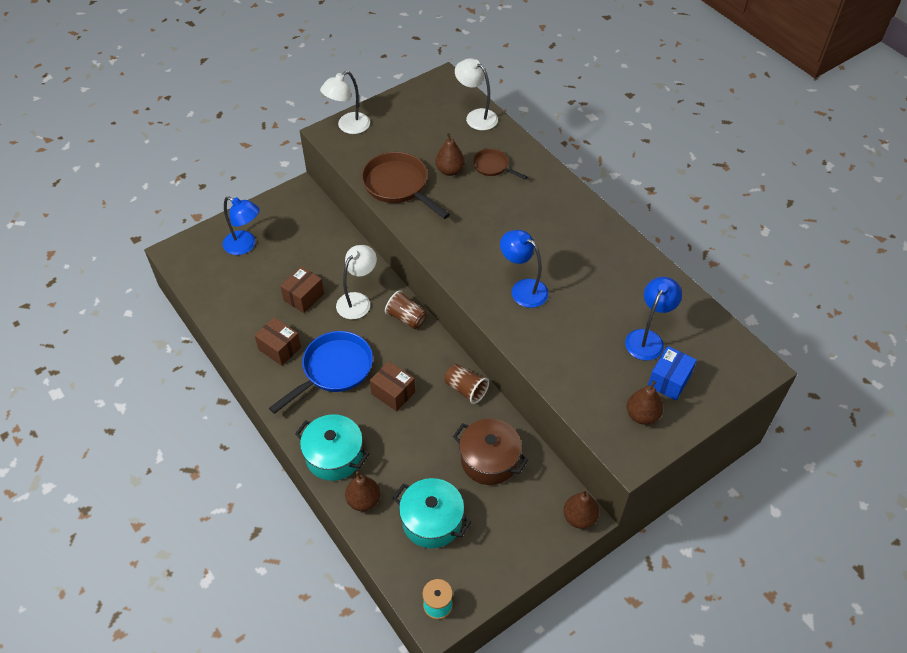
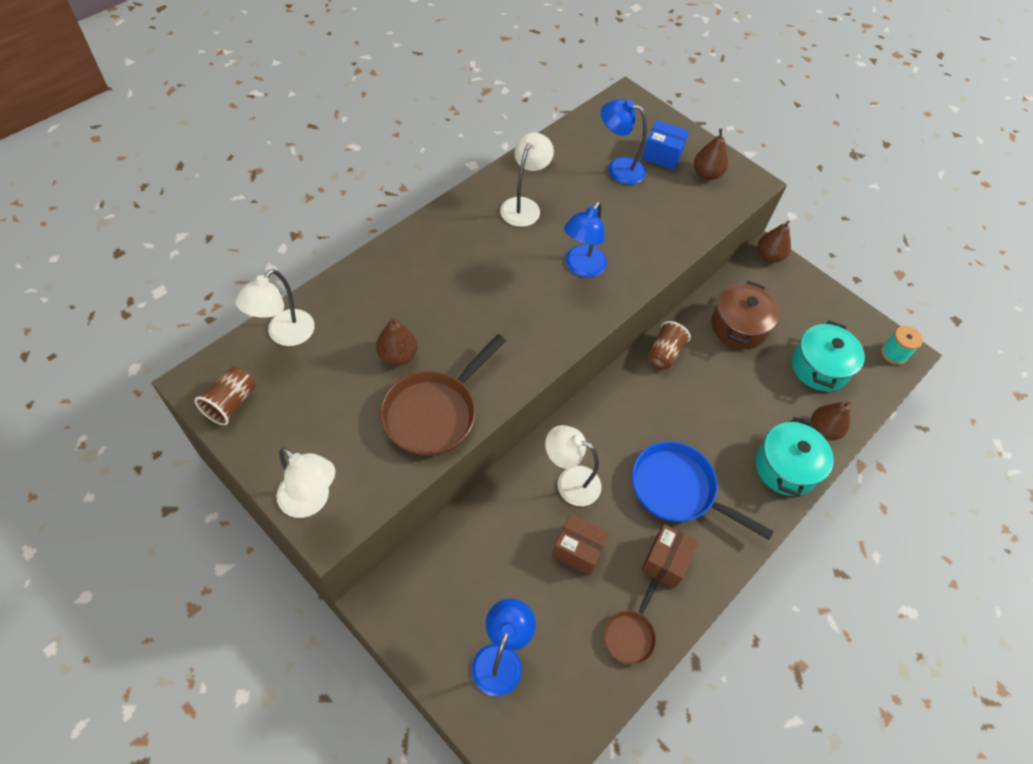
camera: 105 degrees left, 5 degrees up
brown box [370,361,415,411] -> none
brown cup [385,290,427,329] -> brown cup moved to [194,367,255,425]
brown pan [473,149,527,179] -> brown pan moved to [604,579,658,665]
none -> white lamp [500,132,554,227]

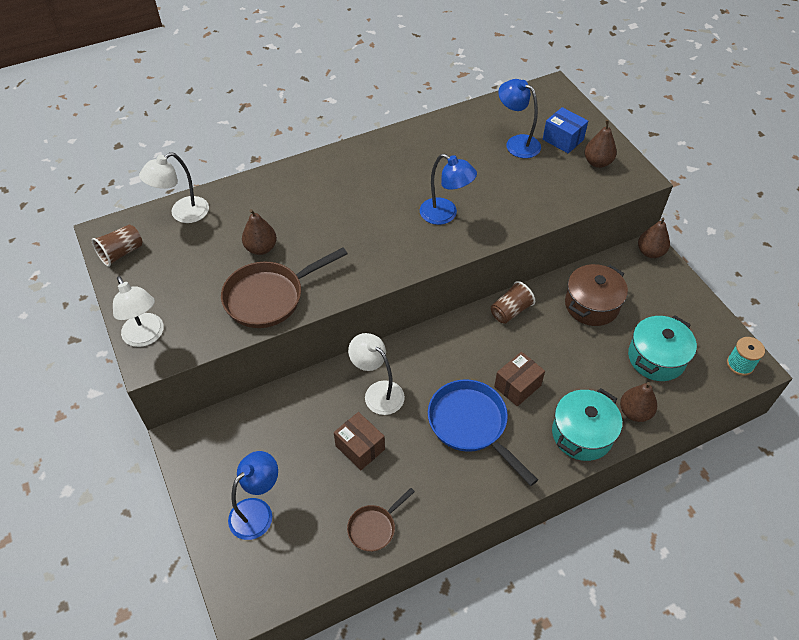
camera: 25 degrees right, 5 degrees down
white lamp [500,132,554,227] -> none
blue lamp [564,201,607,277] -> blue lamp turned 105 degrees counterclockwise [420,154,477,225]
brown box [641,524,699,588] -> brown box moved to [494,352,545,407]

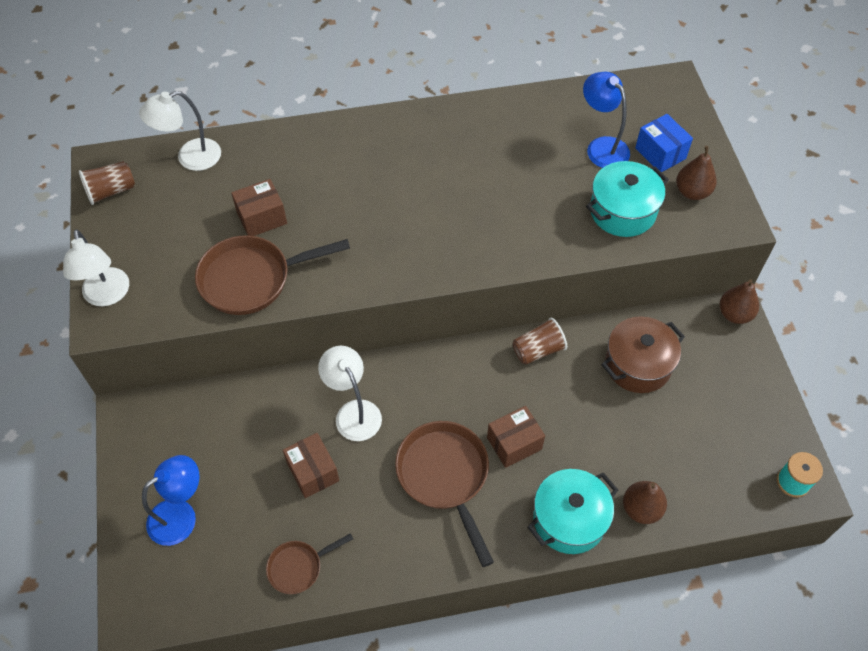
camera: 15 degrees right, 5 degrees up
brown pear [242,209,277,255] -> brown box [231,179,287,236]
blue lamp [420,154,477,225] -> none
blue pan [428,379,538,486] -> brown pan [395,421,494,567]
turquoise pot [628,315,697,381] -> turquoise pot moved to [586,161,669,237]

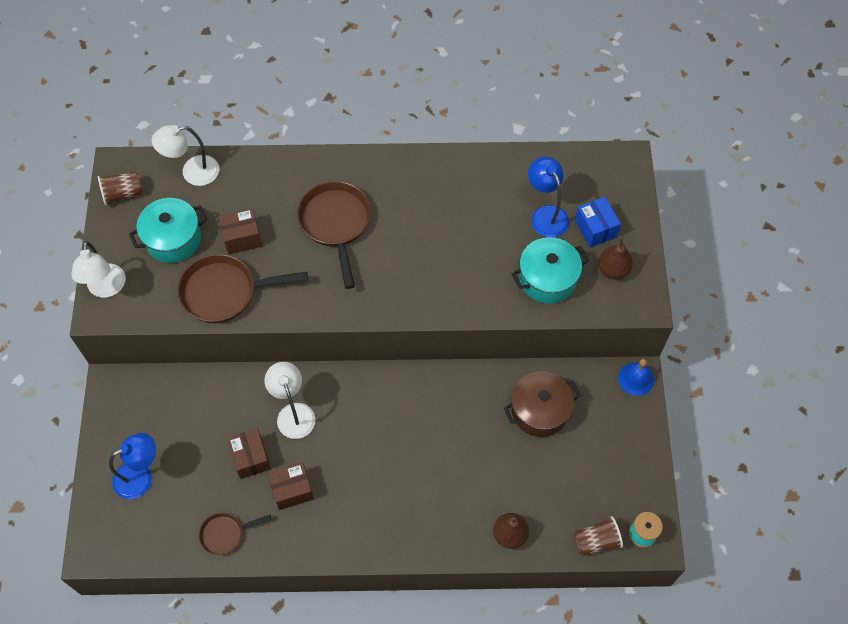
camera: 10 degrees right, 5 degrees up
brown pan [395,421,494,567] -> brown pan moved to [297,181,371,289]
brown box [487,406,545,468] -> brown box moved to [268,462,314,510]
brown cup [513,318,567,365] -> brown cup moved to [574,516,623,556]
turquoise pot [527,469,618,554] -> turquoise pot moved to [129,198,207,263]
brown pear [719,279,759,324] -> blue bell [618,359,654,396]

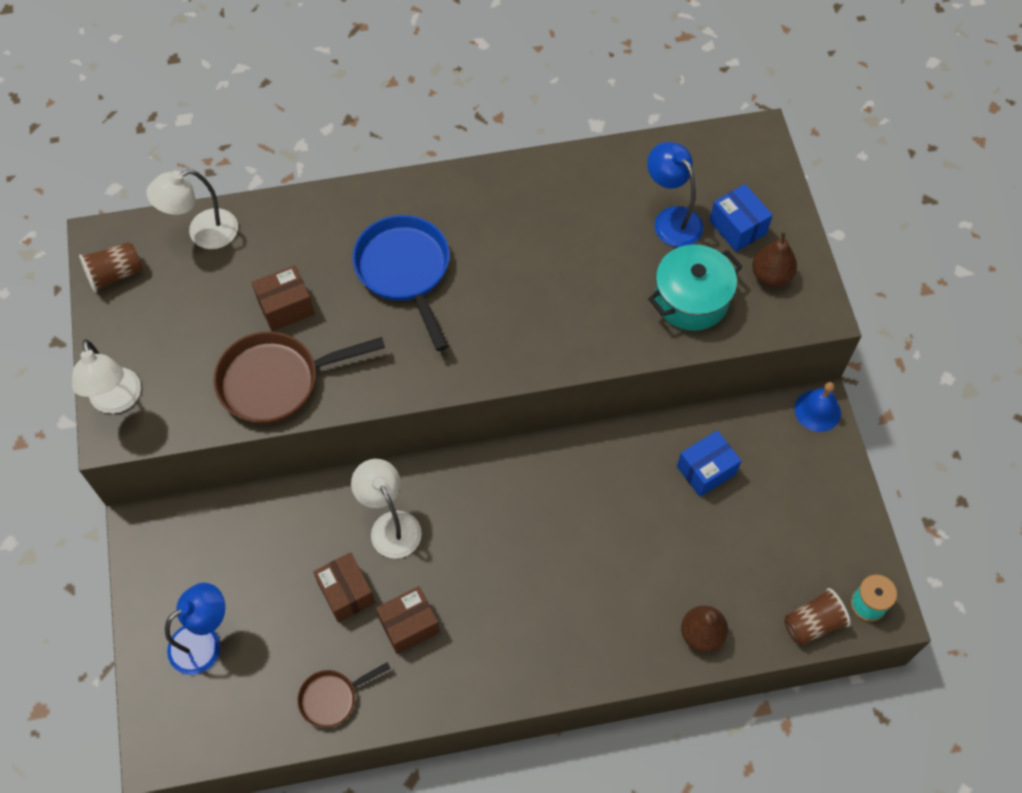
camera: 10 degrees left, 0 degrees up
turquoise pot [129,198,207,263] -> none
brown pan [297,181,371,289] -> blue pan [352,215,450,351]
brown pot [504,371,581,437] -> blue box [677,430,741,497]

